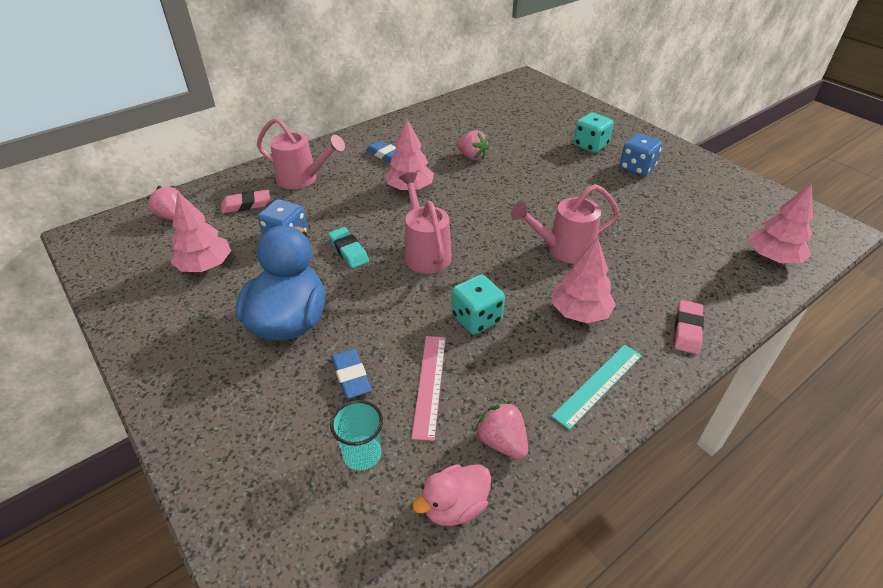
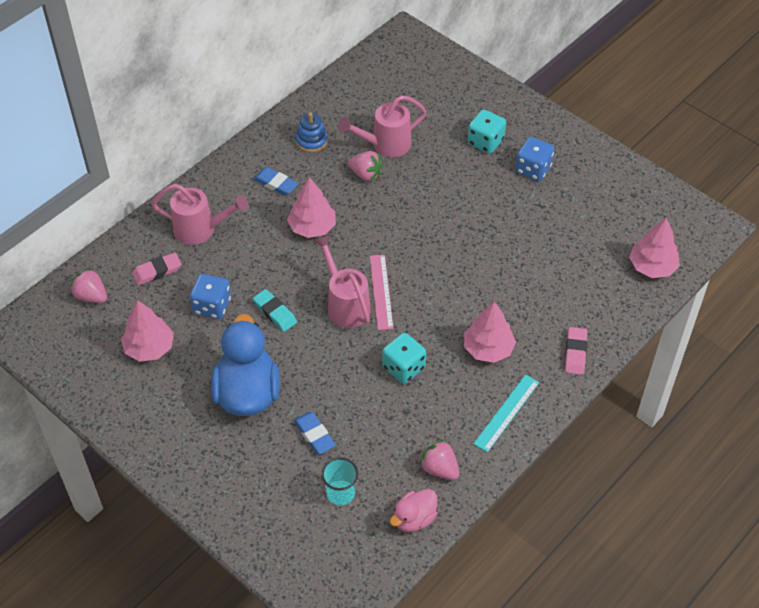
camera: 10 degrees left, 10 degrees up
pink ruler [411,336,446,441] -> pink ruler moved to [370,255,394,330]
pink watering can [511,184,619,263] -> pink watering can moved to [338,95,426,157]
none -> blue stacking toy [296,112,328,152]

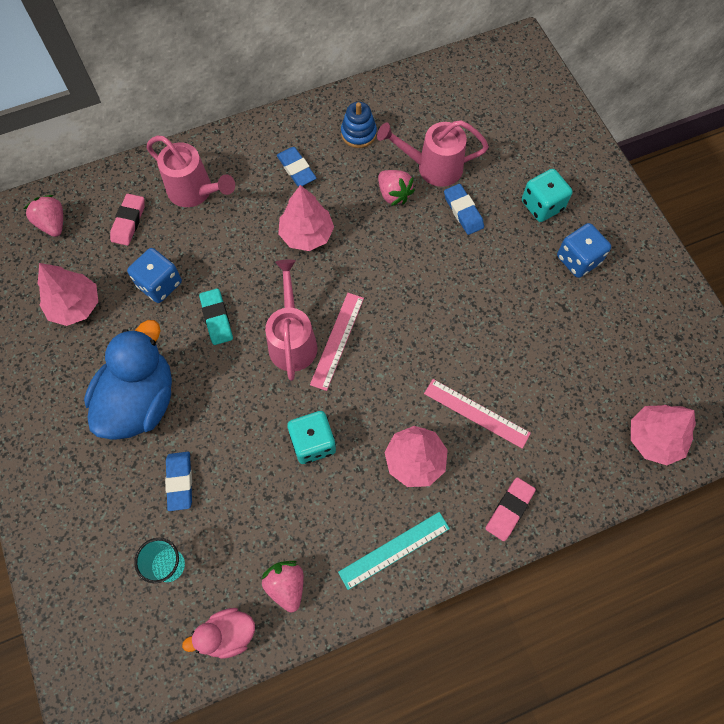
camera: 25 degrees right, 15 degrees up
pink eraser [132,252,181,285] -> pink eraser turned 75 degrees counterclockwise [110,194,145,246]
none -> pink ruler [424,379,531,449]
none -> blue eraser [444,184,484,235]

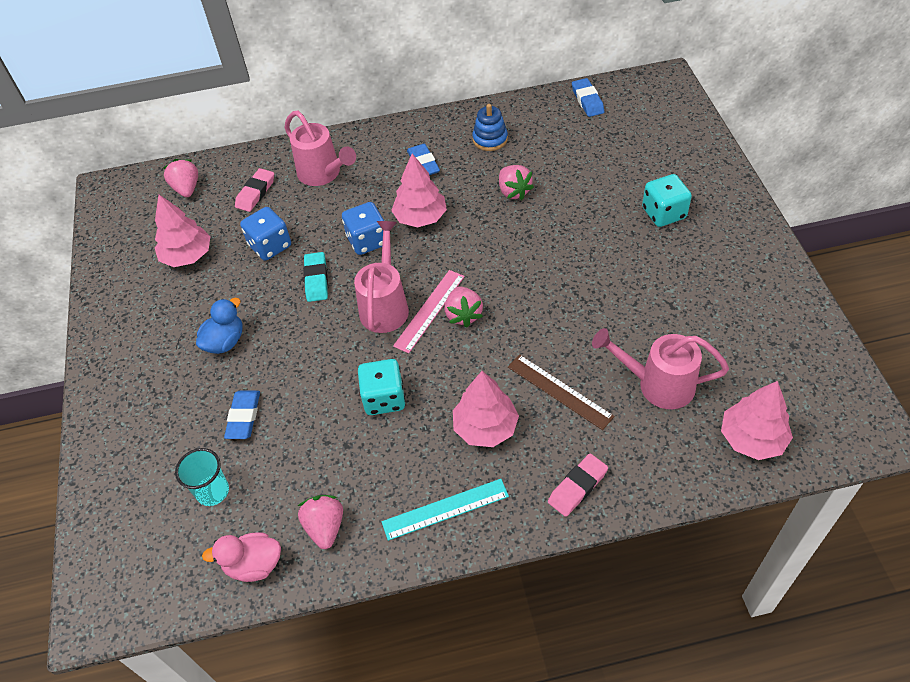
camera: 15 degrees right, 15 degrees down
blue duck [84,320,172,440] -> blue duck [196,298,243,354], size x0.52
pink watering can [377,120,489,187] -> pink watering can moved to [592,328,729,409]
pink ruler [424,379,531,449] -> brown ruler [508,355,615,430]
blue eraser [444,184,484,235] -> blue eraser moved to [572,78,604,117]
blue dice [557,223,611,278] -> blue dice moved to [342,202,384,255]
none -> pink strawberry [445,287,483,327]

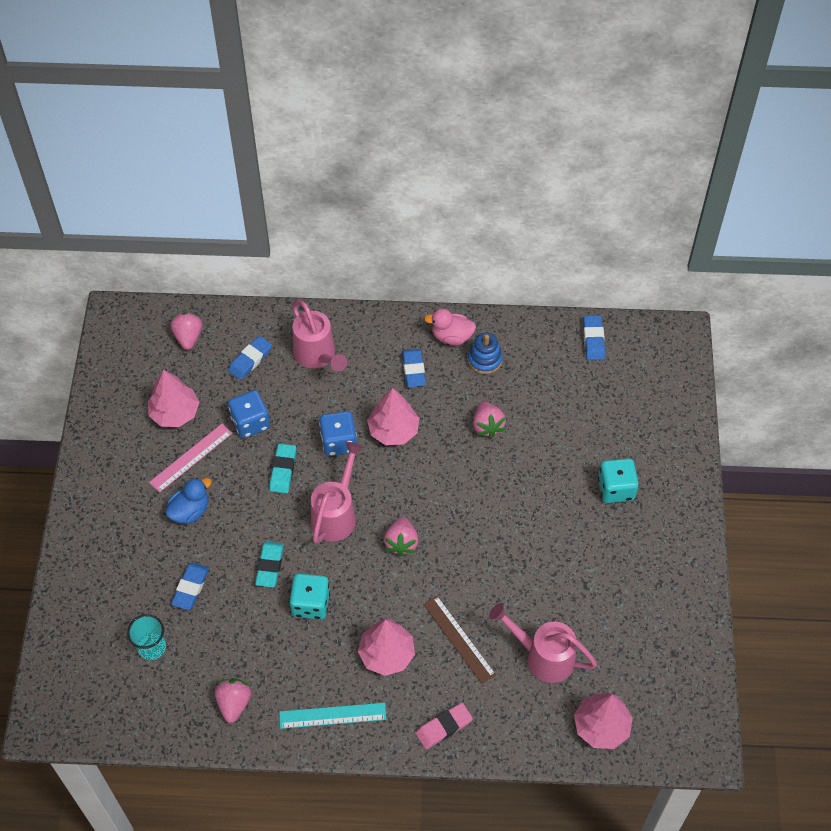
camera: 10 degrees right, 5 degrees up
pink duck [202,532,281,582] -> pink duck moved to [424,308,476,345]
pink eraser [235,168,274,212] -> blue eraser [228,336,272,380]
pink ruler [393,270,465,353] -> pink ruler moved to [149,424,233,493]
none -> turquoise eraser [255,542,284,587]

